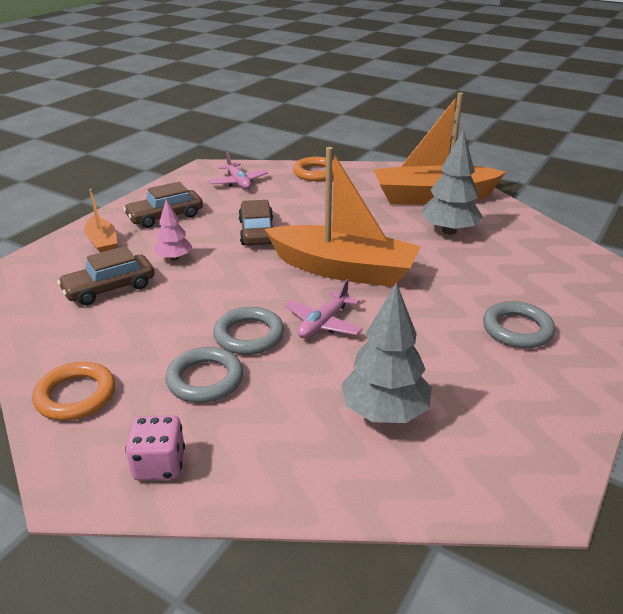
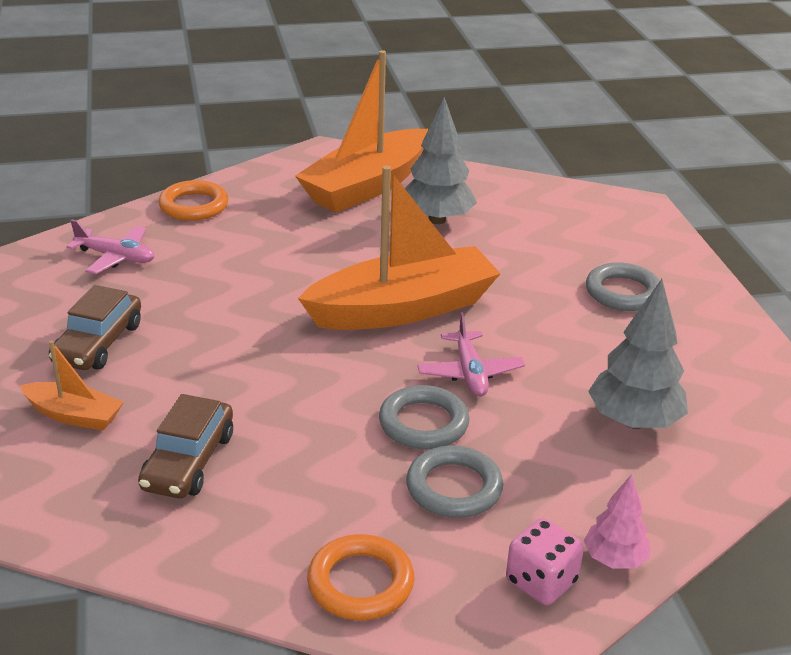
camera: 45 degrees left, 0 degrees up
pink tree [154,199,193,261] -> pink tree moved to [584,474,650,569]
brown car [238,200,273,245] -> none

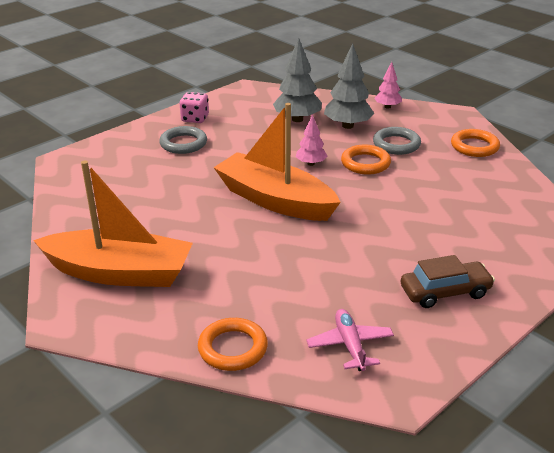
camera: 120 degrees left, 0 degrees up
orange boat [20,340,124,431] -> none
brown car [138,394,233,498] -> none
grey ring [379,385,470,449] -> orange ring [341,145,391,174]
grey tree [405,97,477,224] -> grey tree moved to [324,43,375,129]
pink plane [417,312,525,397] -> pink tree [296,114,327,166]
pink dice [506,518,584,605] -> pink dice moved to [179,92,209,123]

